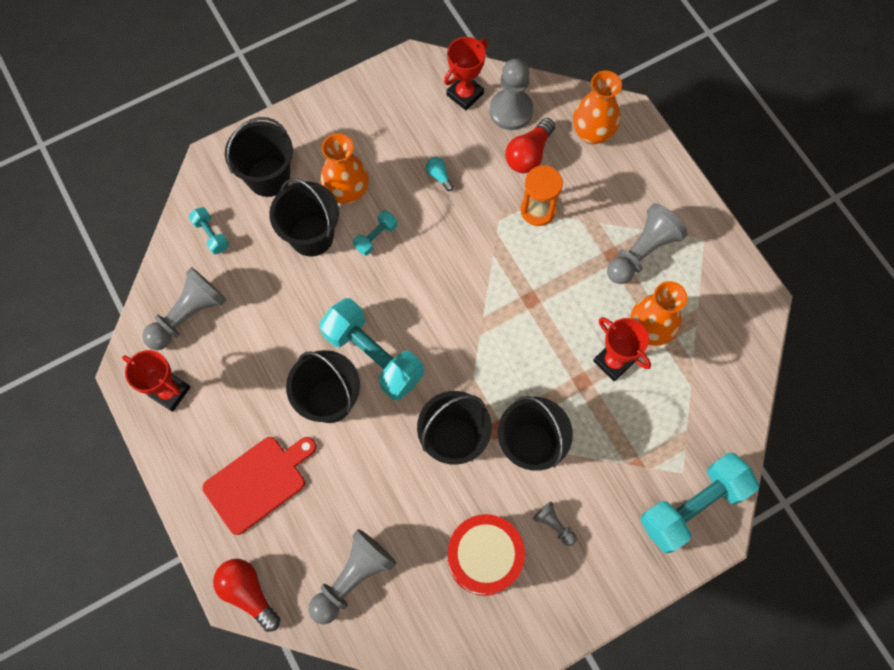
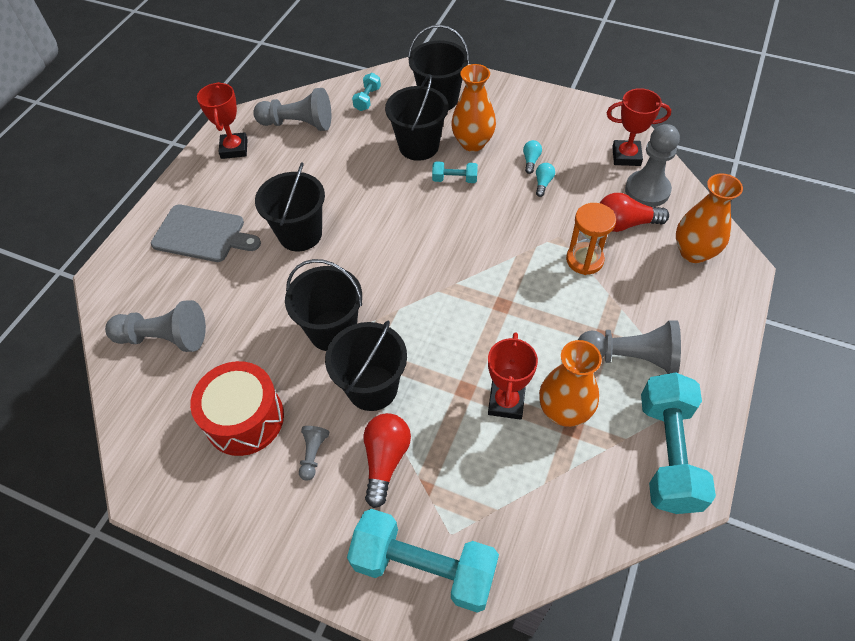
camera: 55 degrees right, 15 degrees down
red cutting board [202,437,316,535] -> grey cutting board [151,205,261,262]
red light bulb [213,559,280,632] -> red light bulb moved to [364,413,411,508]
turquoise dumbbell [319,298,424,400] -> turquoise dumbbell moved to [641,372,716,514]
none -> turquoise light bulb [523,140,542,174]

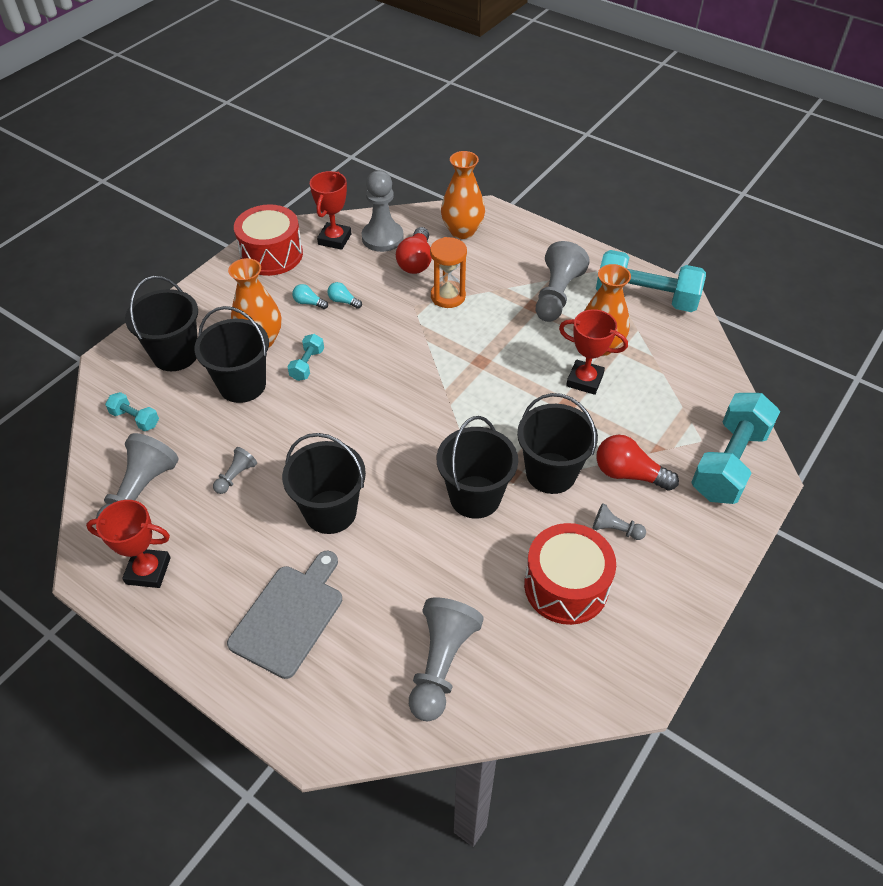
camera: 80 degrees left, 5 degrees down
none -> grey pawn [213,447,257,494]
none -> red drum [234,204,303,276]

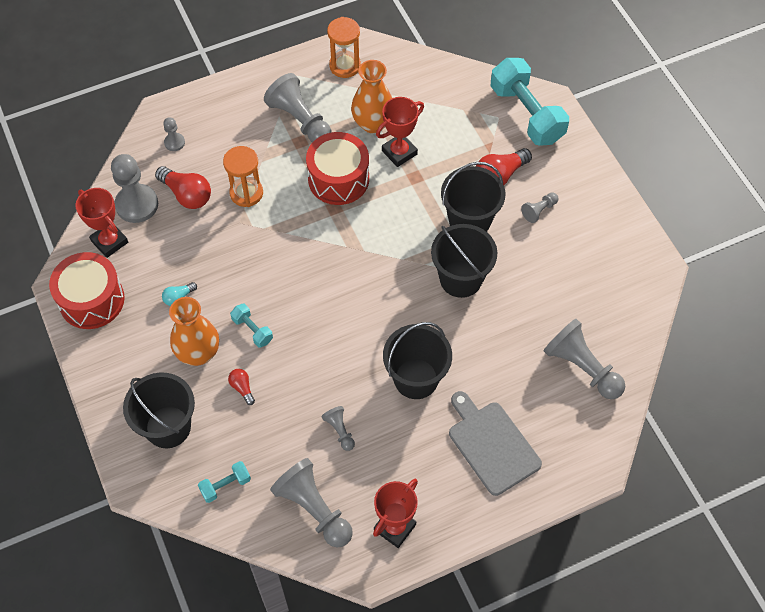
camera: 60 degrees left, 10 degrees up
black bucket [194,306,269,403] -> red light bulb [228,369,255,405]
turquoise light bulb [327,282,362,309] -> none
orange vase [441,151,485,239] -> grey pawn [163,117,185,151]
red drum [524,523,616,625] -> red drum moved to [306,132,369,205]
turquoise dumbbell [596,250,706,312] -> orange hourglass [327,17,361,78]

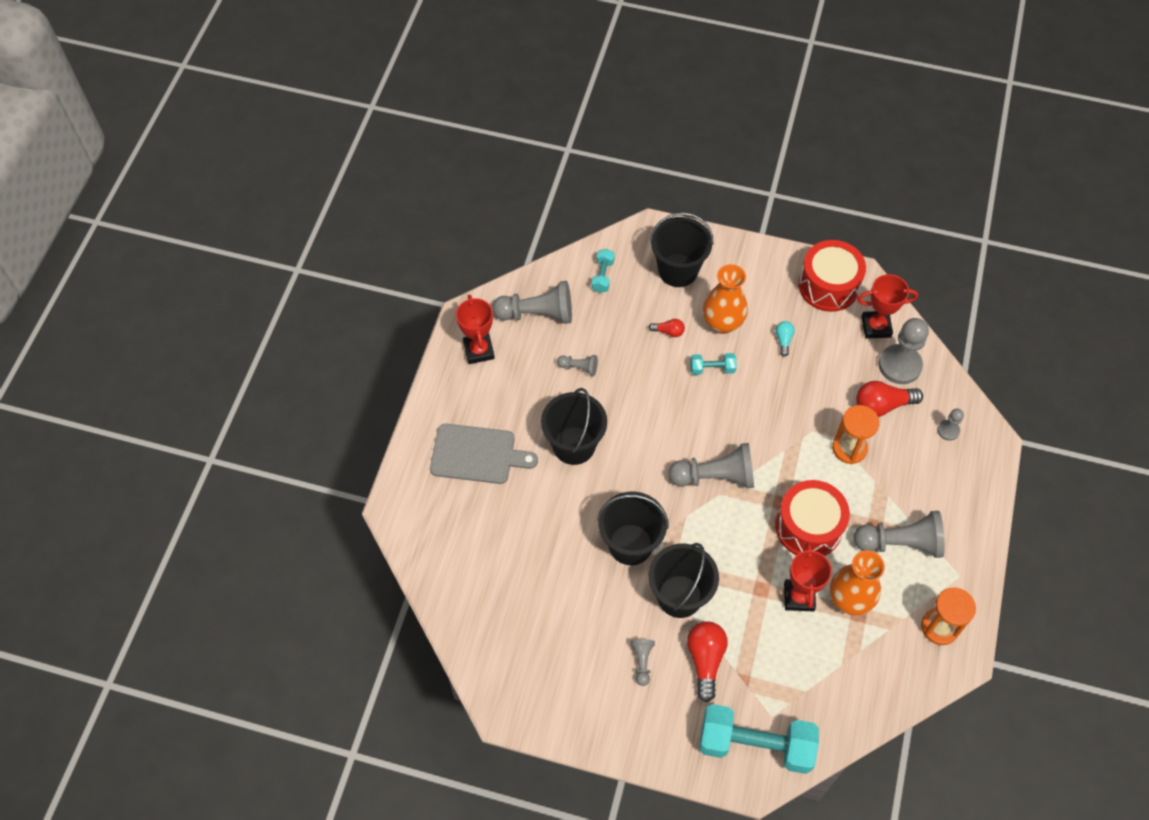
camera: 130 degrees right, 0 degrees up
grey pawn [544,319,625,399] -> grey pawn moved to [668,443,754,489]

